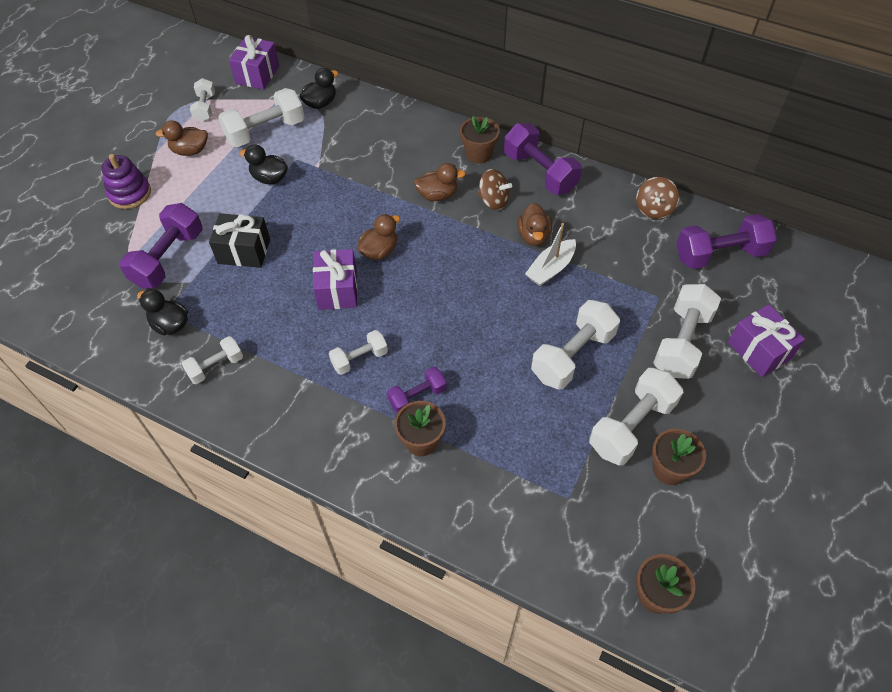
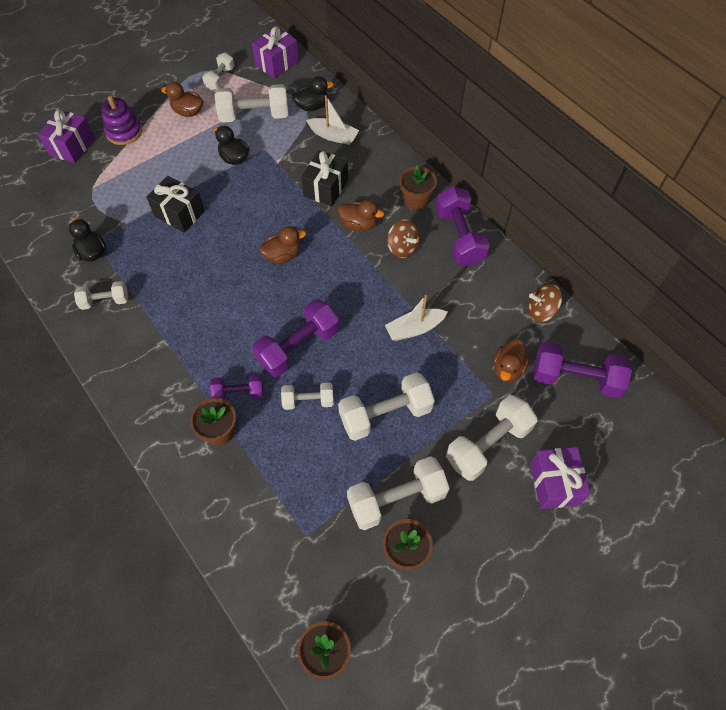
camera: 25 degrees right, 5 degrees up
purple dumbbell [119,203,203,289] -> purple dumbbell moved to [252,299,339,377]
purple gift [313,249,357,310] -> purple gift moved to [38,109,95,163]
white dumbbell [329,330,388,375] -> white dumbbell moved to [281,383,334,410]
brown duck [518,203,552,246] -> brown duck moved to [494,339,530,382]
brown spinning top [636,177,679,219] -> brown spinning top turned 45 degrees clockwise [528,284,562,322]
none -> black gift [301,150,348,207]
none -> white boat [306,95,359,145]

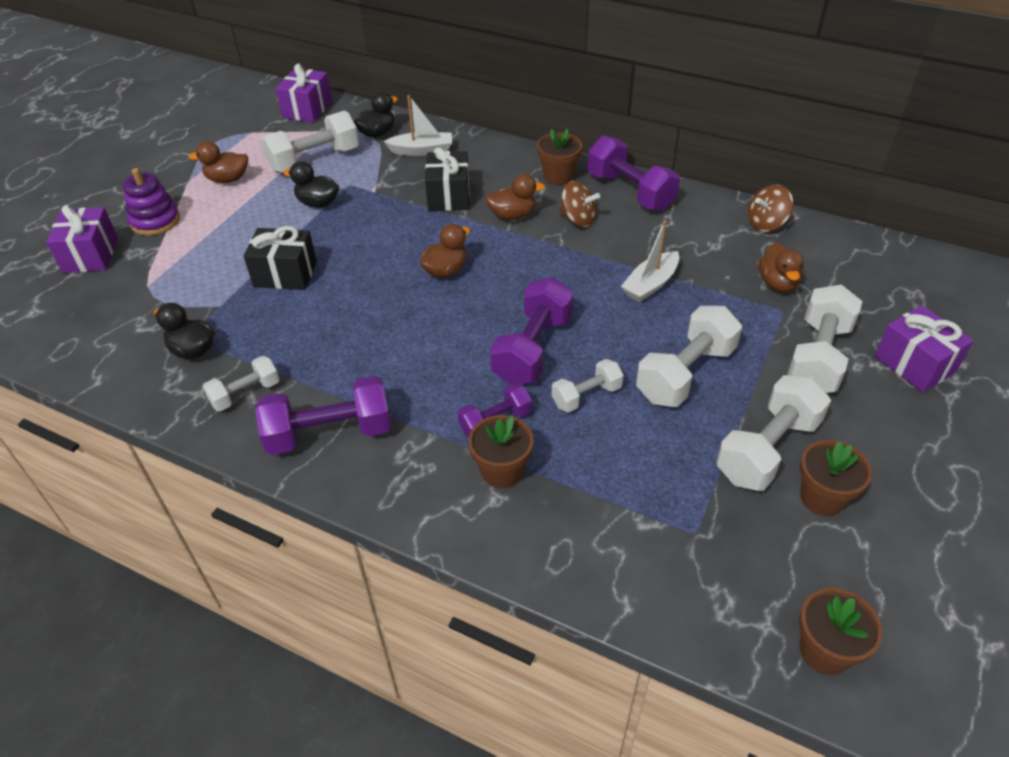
camera: 25 degrees left, 15 degrees down
white dumbbell [202,53,234,90] -> none
purple dumbbell [534,341,632,398] -> purple dumbbell moved to [255,376,391,455]

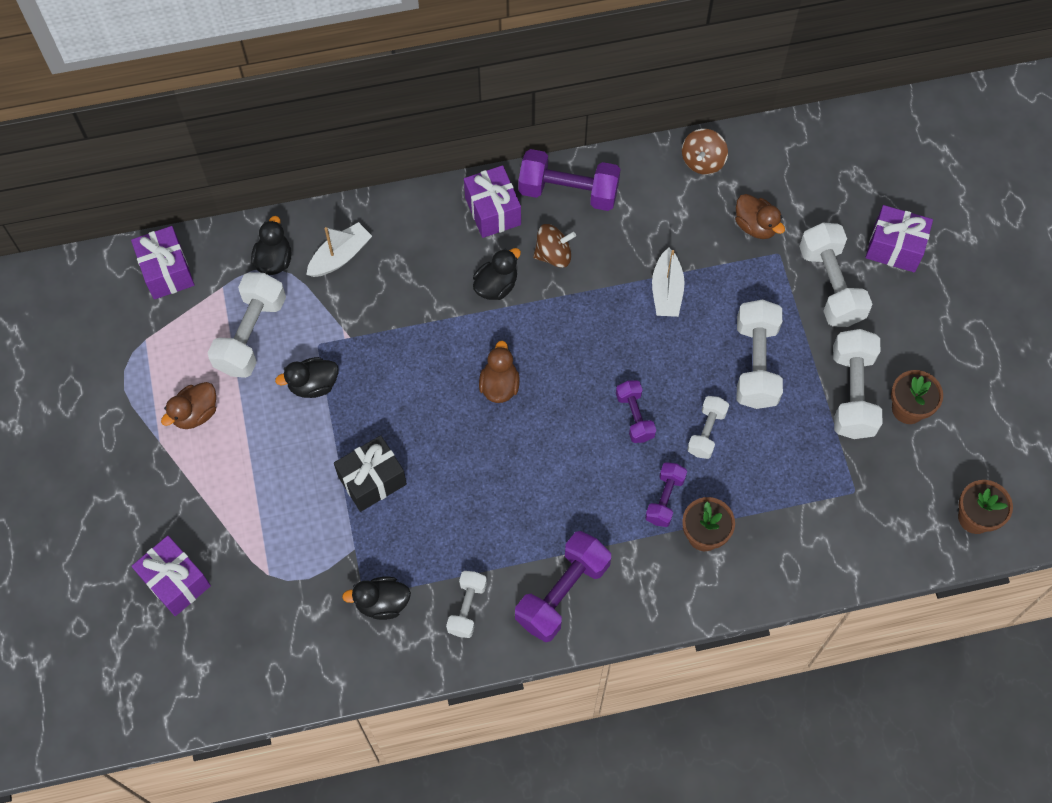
camera: 40 degrees left, 20 degrees up
purple stacking toy [123,168,180,236] -> none
black gift [425,147,470,211] -> none
brown duck [485,174,545,220] -> black duck [473,248,521,300]
purple dumbbell [490,277,574,385] -> purple dumbbell [616,380,656,443], size x0.58
brown flower pot [537,129,582,185] -> purple gift [464,165,521,238]

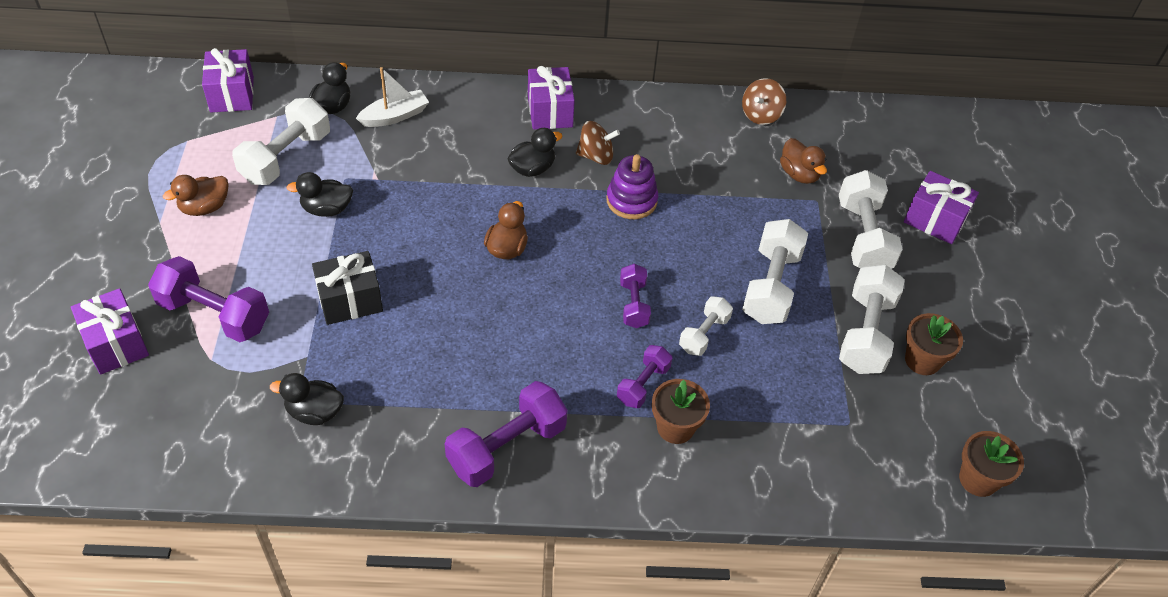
camera: 10 degrees right, 15 degrees down
white dumbbell [446,571,487,638] -> none
purple dumbbell [518,149,621,211] -> purple dumbbell moved to [148,256,269,342]
white boat [652,248,685,317] -> none
none -> purple stacking toy [606,154,658,219]

